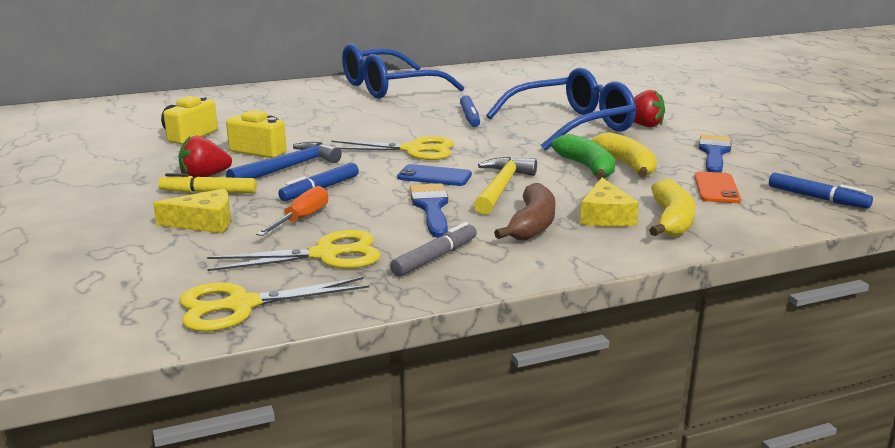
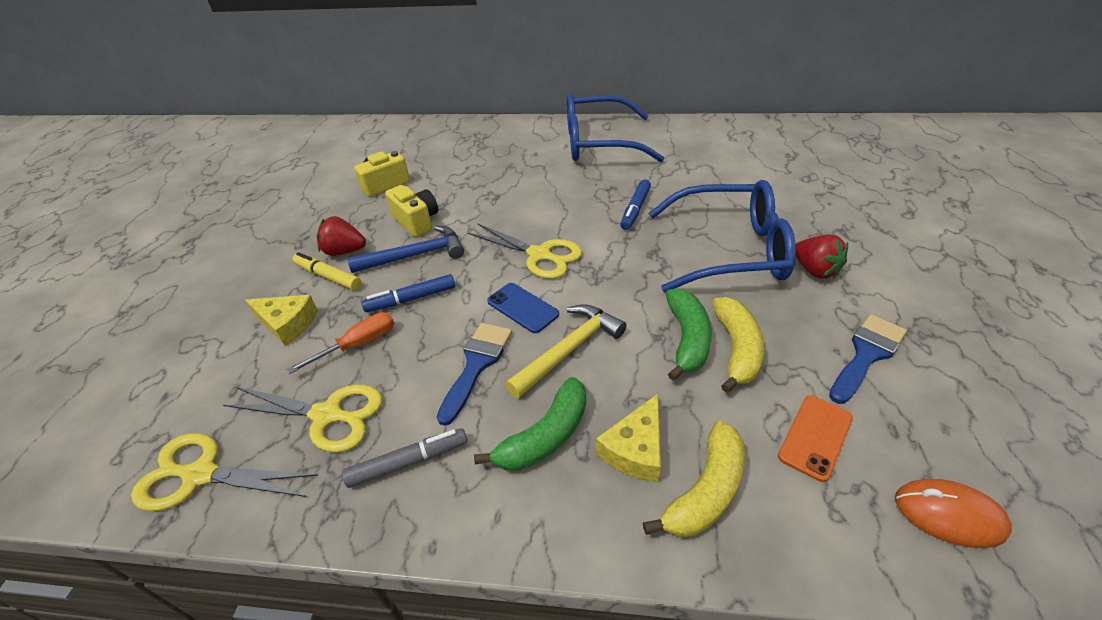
camera: 30 degrees right, 20 degrees up
brown banana [494,183,556,241] -> green banana [474,377,586,471]
blue marker [769,172,873,209] -> orange mouse [895,479,1012,548]

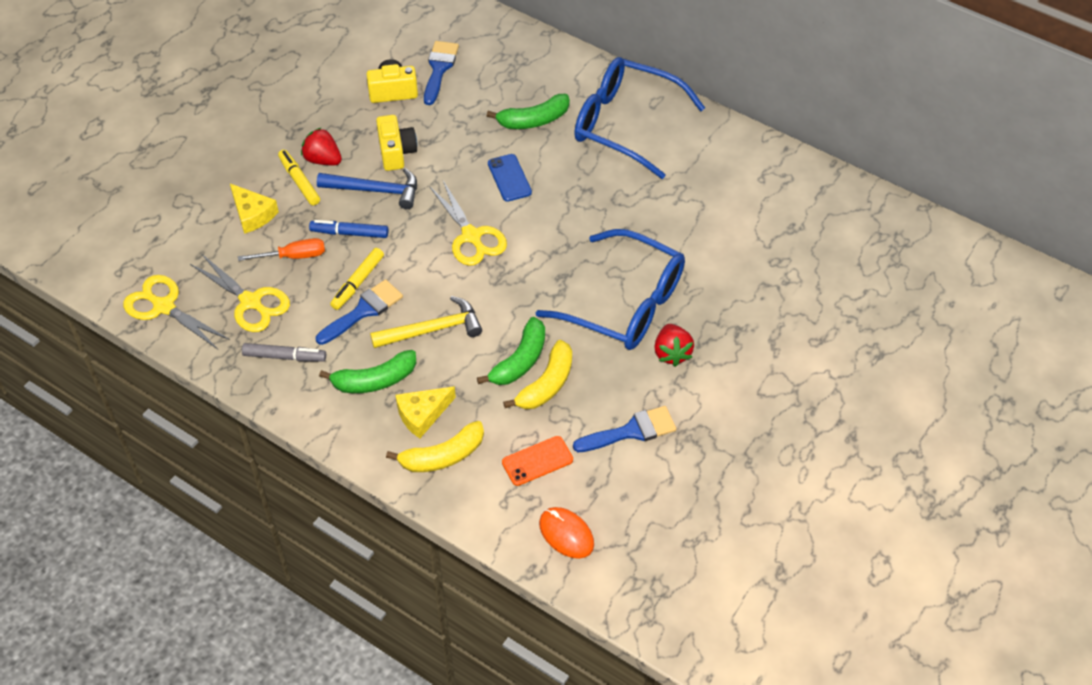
camera: 25 degrees right, 10 degrees up
blue phone [487,283,559,333] -> blue phone moved to [488,154,532,202]
blue marker [620,180,651,230] -> none
none -> yellow marker [330,248,384,310]
none -> blue brush [424,41,459,105]
none -> green banana [487,94,570,129]

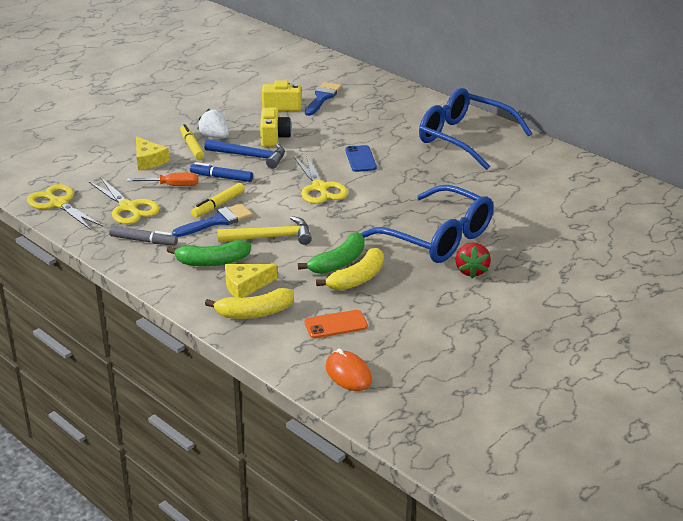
camera: 10 degrees right, 20 degrees down
red strawberry [301,128,342,165] -> white strawberry [197,109,229,138]
green banana [487,94,570,129] -> none
blue brush [573,406,676,452] -> none

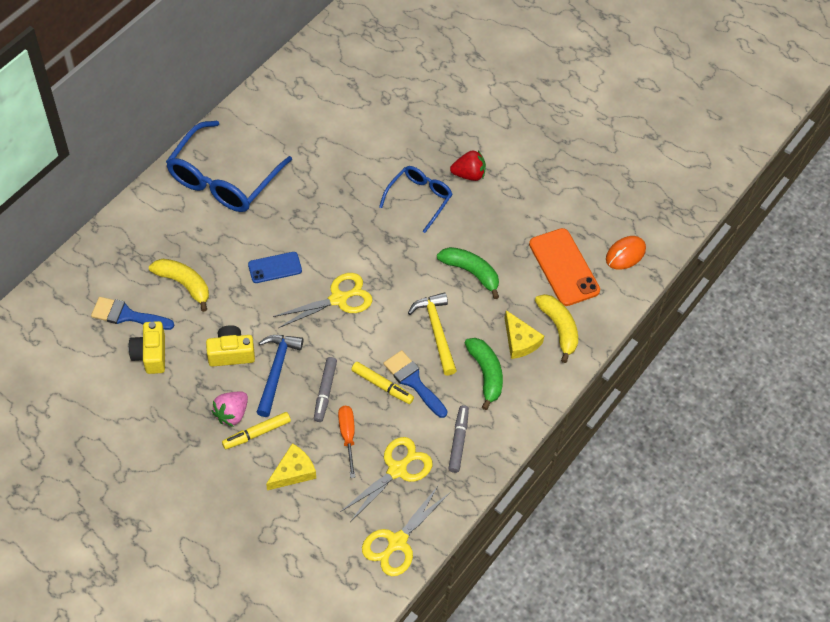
camera: 100 degrees left, 25 degrees up
blue marker [190,162,253,182] -> grey marker [314,357,337,422]
white strawberry [197,109,229,138] -> pink strawberry [212,392,248,427]
orange phone [305,310,368,338] -> orange phone [529,228,600,306], size x1.67
yellow banana [316,248,384,291] -> yellow banana moved to [149,259,209,312]
blue glasses [360,185,494,263] -> blue glasses [379,166,452,233], size x0.59

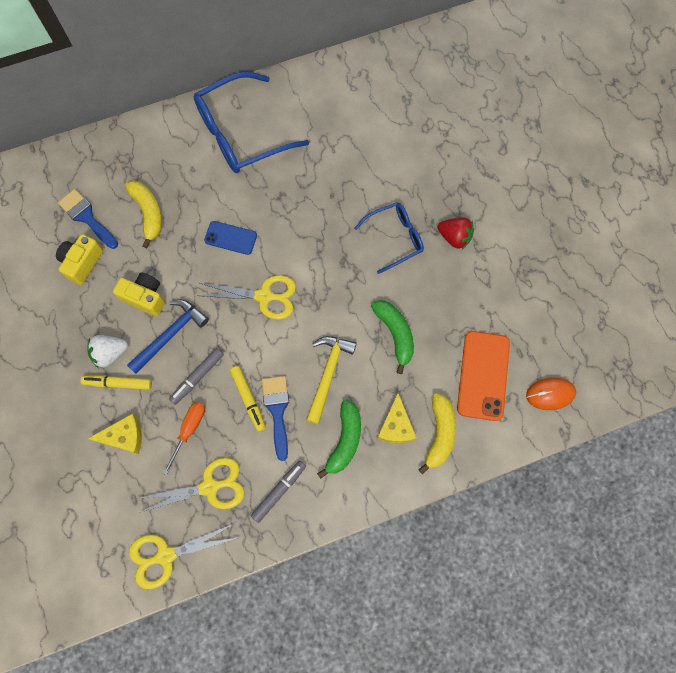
camera: 35 degrees right, 15 degrees up
pink strawberry [212,392,248,427] -> white strawberry [88,335,128,368]

